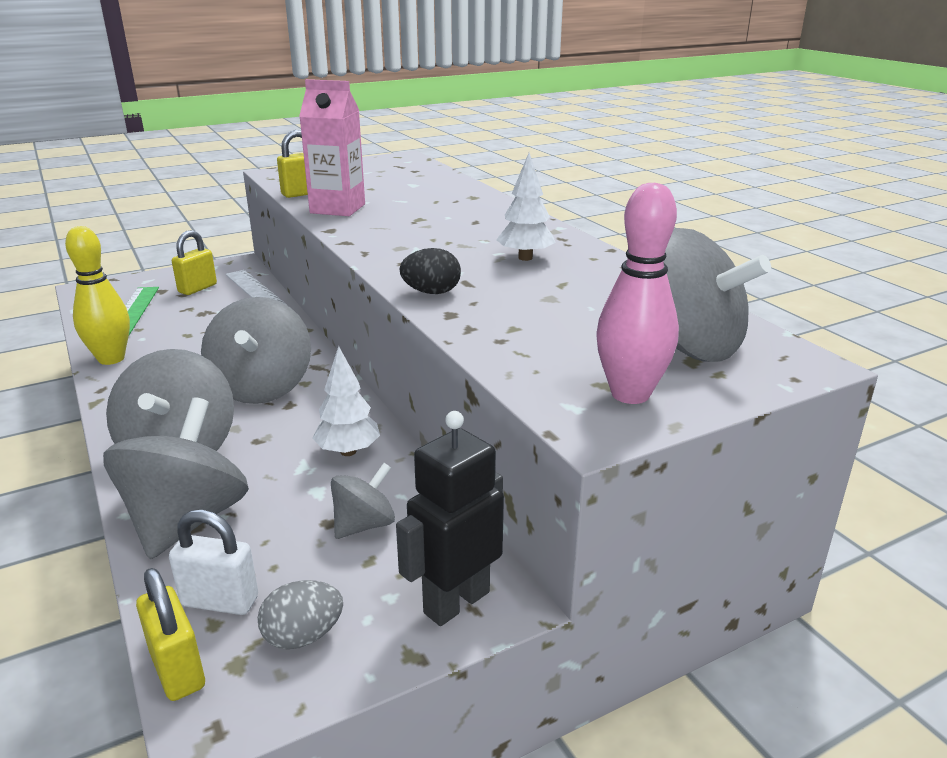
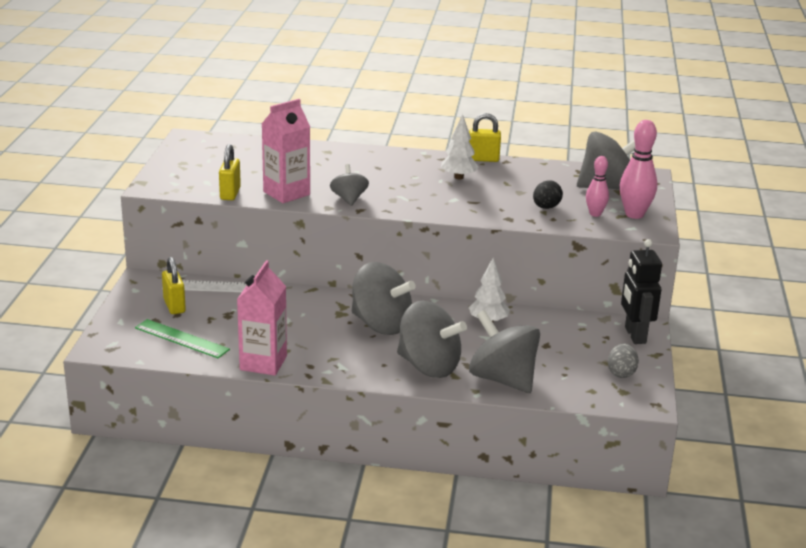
camera: 55 degrees left, 0 degrees up
yellow bowling pin [65,226,130,365] -> pink carton [237,260,287,376]
yellow padlock [136,568,205,701] -> yellow padlock moved to [469,113,501,162]
white padlock [169,510,258,615] -> none
grey spinning top [331,463,395,539] -> grey spinning top moved to [330,164,369,206]
black egg [399,248,461,294] -> black egg moved to [533,180,563,209]
none -> pink bowling pin [586,156,609,217]

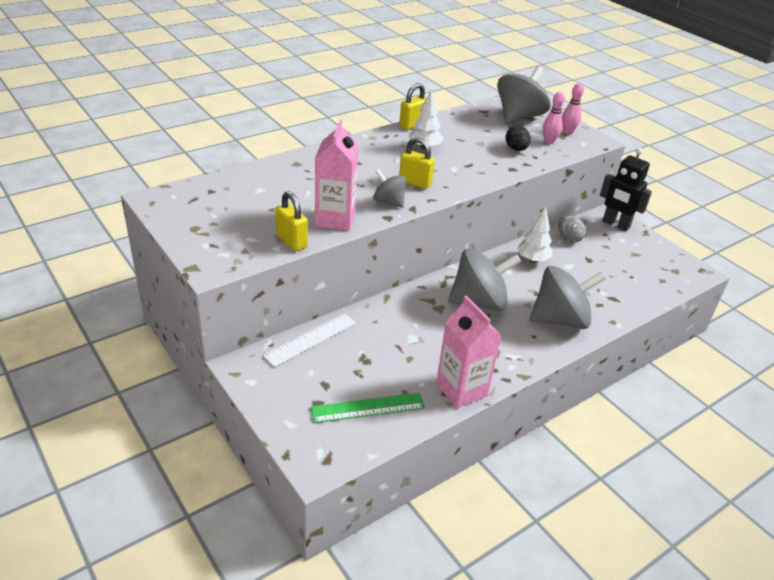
camera: 45 degrees left, 10 degrees up
yellow padlock [162,257,186,314] -> yellow padlock moved to [399,137,435,189]
grey spinning top [469,310,540,393] -> none
grey egg [608,344,639,378] -> grey egg moved to [558,216,586,243]
pink bowling pin [620,120,657,219] -> pink bowling pin [562,83,584,135], size x0.62

